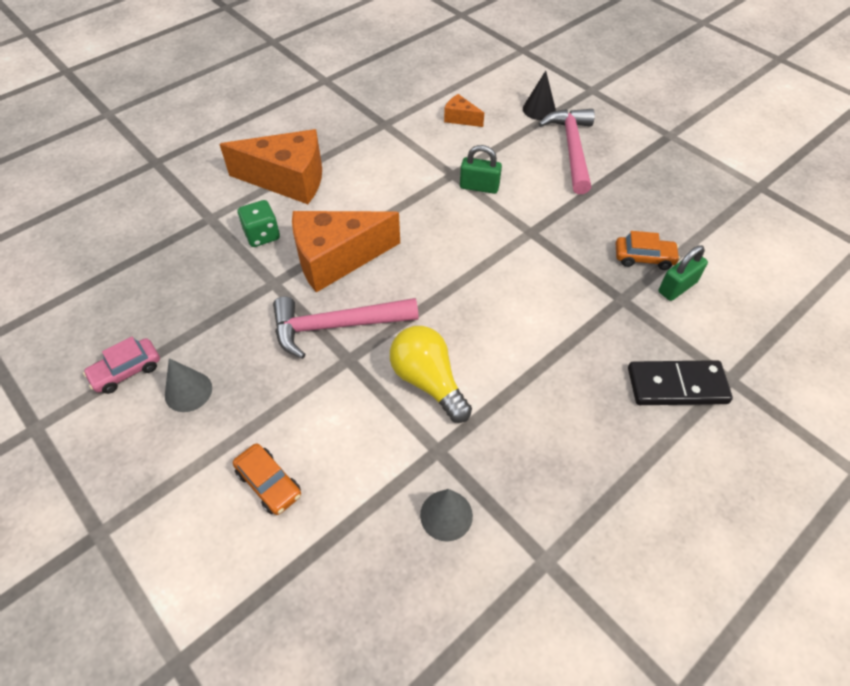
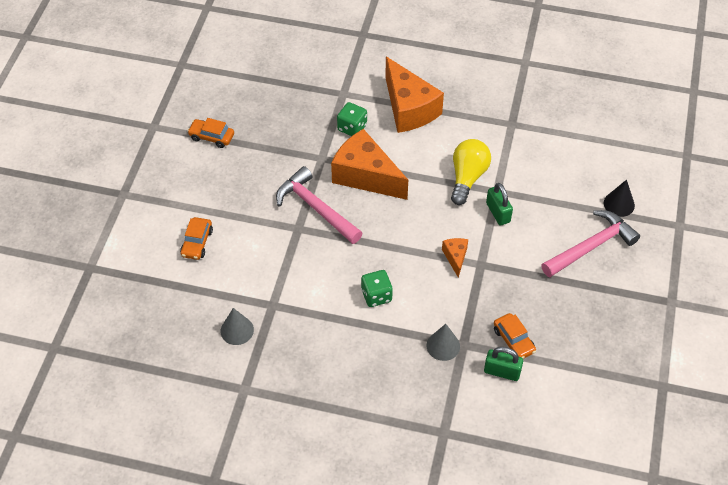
camera: 55 degrees right, 0 degrees up
pink car [83,337,160,394] -> orange car [187,118,234,148]
grey cone [165,358,212,412] -> grey cone moved to [427,324,460,361]
yellow light bulb [390,326,472,423] -> yellow light bulb moved to [451,139,491,205]
orange cheese [444,94,484,127] -> orange cheese moved to [442,238,468,278]
black domino [628,360,733,405] -> none
none -> green dice [361,270,393,307]

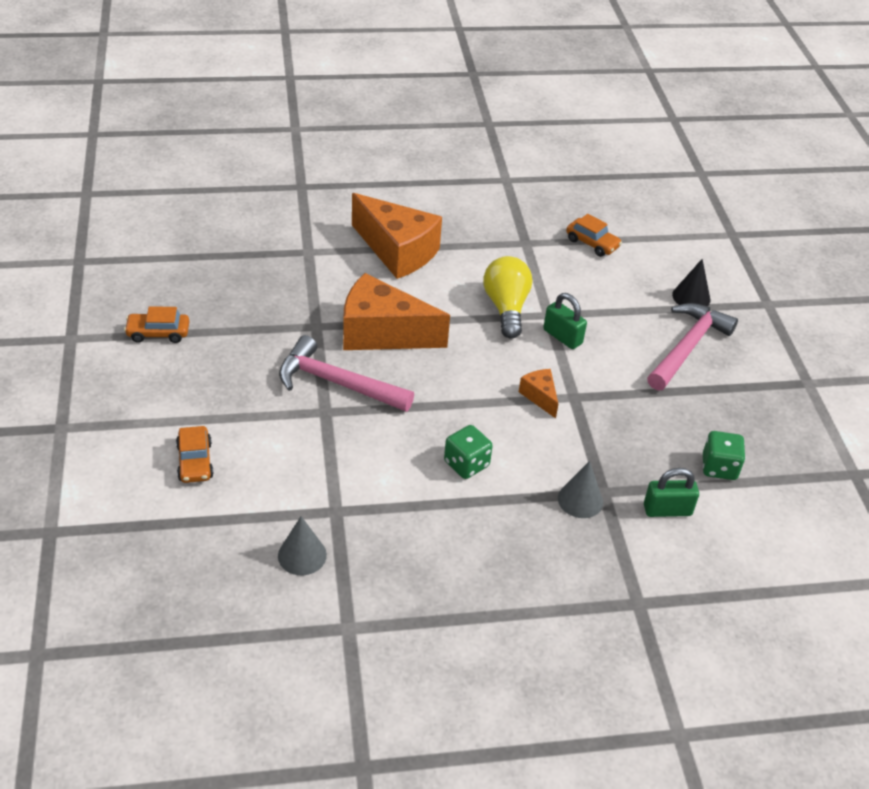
camera: 25 degrees left, 10 degrees down
green dice [337,102,367,136] -> green dice moved to [703,431,745,480]
orange car [494,313,536,359] -> orange car moved to [566,214,622,257]

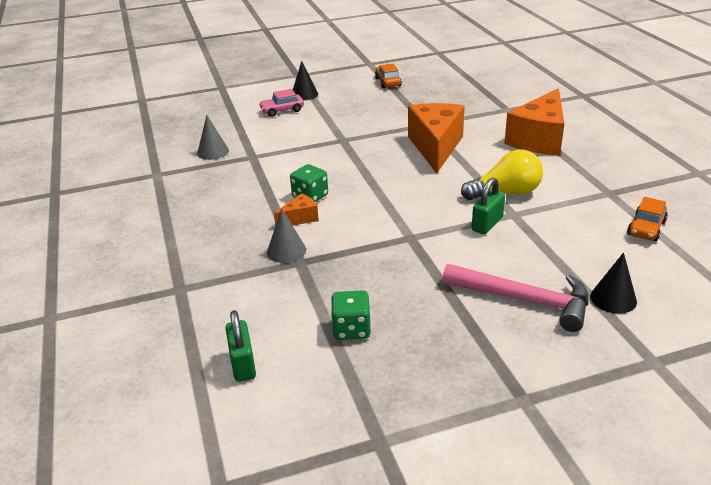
camera: 85 degrees right, 10 degrees down
orange car [176,426,214,483] -> pink car [259,89,304,117]
pink hammer [279,335,414,412] -> none
orange cheese [519,369,558,418] -> orange cheese moved to [274,193,319,226]
green padlock [644,468,699,517] -> green padlock moved to [226,310,256,382]
none -> black cone [293,61,318,100]

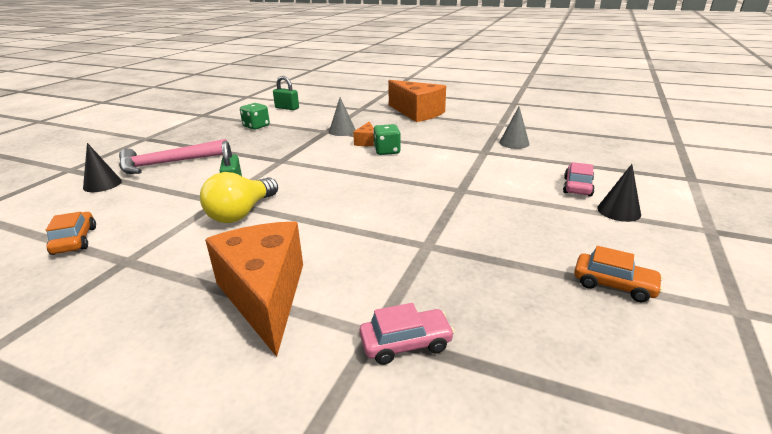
camera: 130 degrees right, 5 degrees down
orange cheese [408,103,465,173] -> orange cheese moved to [388,80,446,122]
none -> pink car [360,303,455,365]

